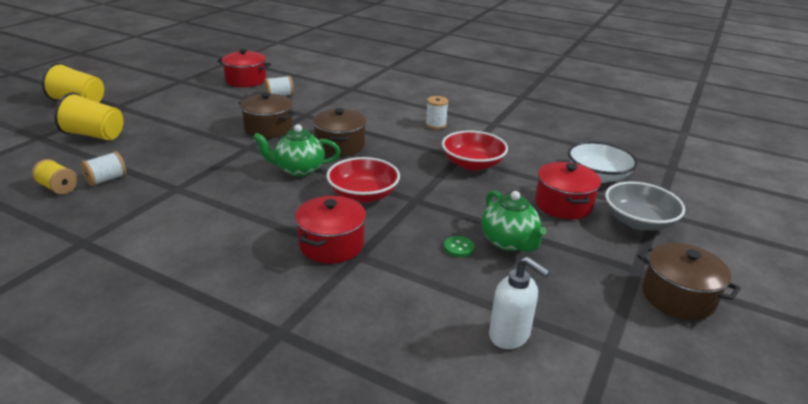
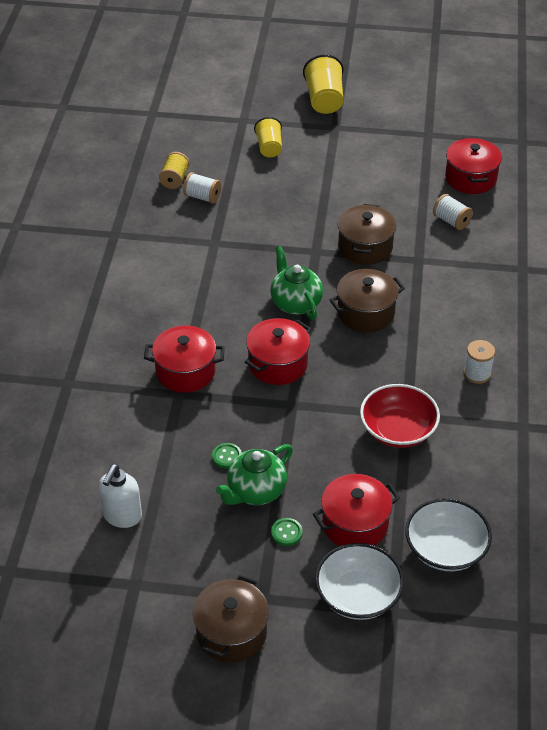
camera: 70 degrees right, 15 degrees up
yellow cup [54,92,123,140] -> yellow cup [254,117,282,157], size x0.66
red bowl [326,157,400,203] -> red pot [245,318,311,385]
grey bowl [605,182,685,231] -> white bowl [315,543,404,620]
none -> green button [271,518,303,546]

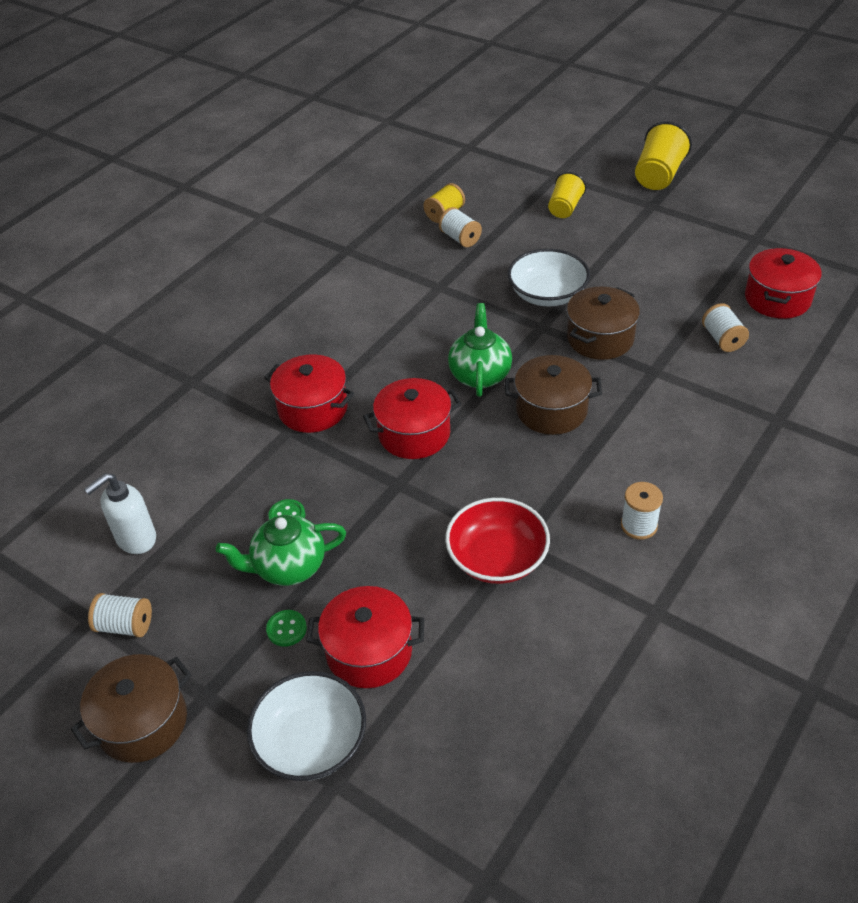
camera: 30 degrees right, 0 degrees up
white bowl [405,498,492,571] -> white bowl moved to [508,249,590,306]
none -> white spool [88,593,152,637]

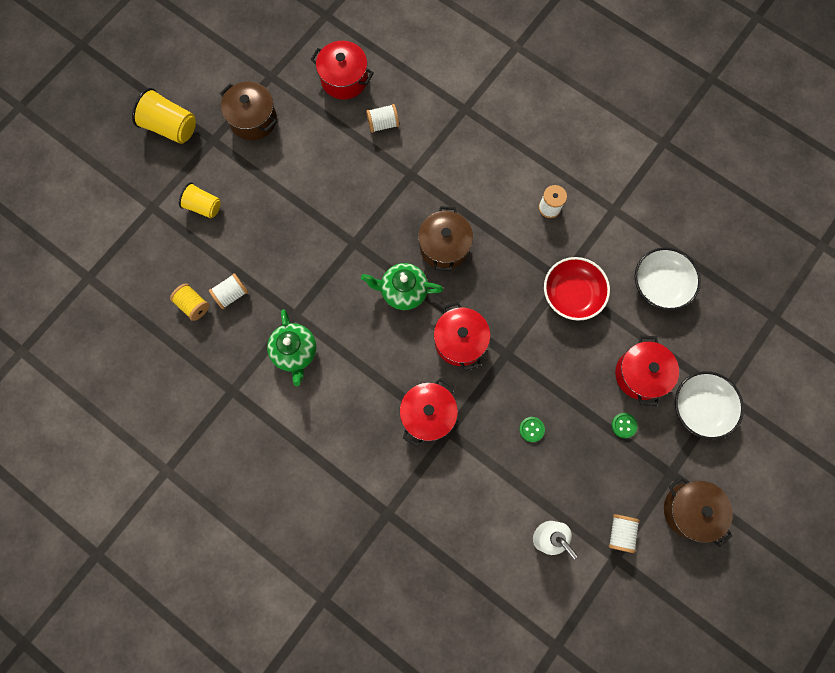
camera: 90 degrees left, 30 degrees up
green teapot [216,515,346,586] -> green teapot moved to [267,309,316,386]
white bowl [508,249,590,306] -> white bowl moved to [635,247,701,310]
brown pot [567,287,640,360] -> brown pot moved to [220,81,277,140]

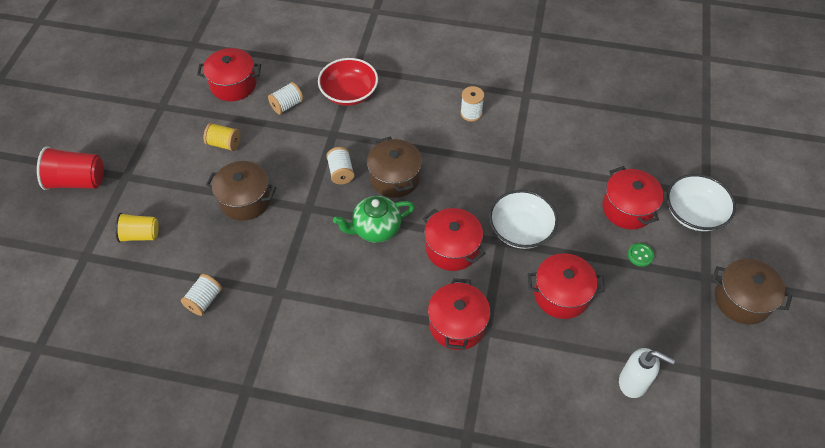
camera: 25 degrees left, 20 degrees down
yellow cup [132,88,196,144] -> red cup [37,146,104,190]
yellow spool [170,283,209,321] -> yellow spool moved to [203,123,240,151]
brown pot [220,81,277,140] -> brown pot moved to [206,161,276,221]
green teapot [267,309,316,386] -> none
green button [519,417,545,442] -> red pot [528,253,605,319]
red bowl [544,257,610,321] -> red bowl moved to [318,58,378,106]
white spool [609,514,640,553] -> white spool moved to [326,147,355,184]
white bowl [635,247,701,310] -> white bowl moved to [489,190,558,249]

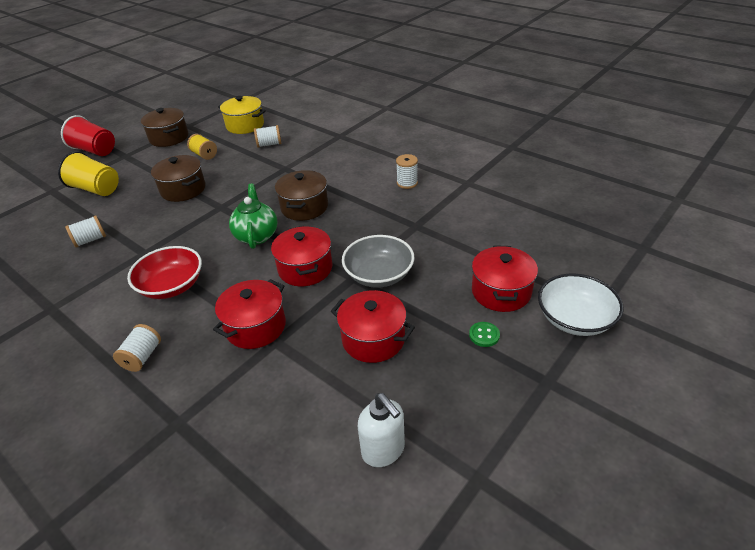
camera: 30 degrees right, 15 degrees down
yellow cup [115,213,159,242] -> yellow cup [58,151,119,196], size x1.52
red pot [197,48,261,101] -> yellow pot [218,96,266,134]
red bowl [318,58,378,106] -> red bowl moved to [127,246,202,299]
white spool [326,147,355,184] -> white spool moved to [113,324,161,372]
green teapot [333,196,415,243] -> green teapot turned 75 degrees clockwise [229,184,277,249]
white bowl [489,190,558,249] -> grey bowl [342,235,414,288]
brown pot [712,259,792,324] -> brown pot moved to [141,108,188,147]

